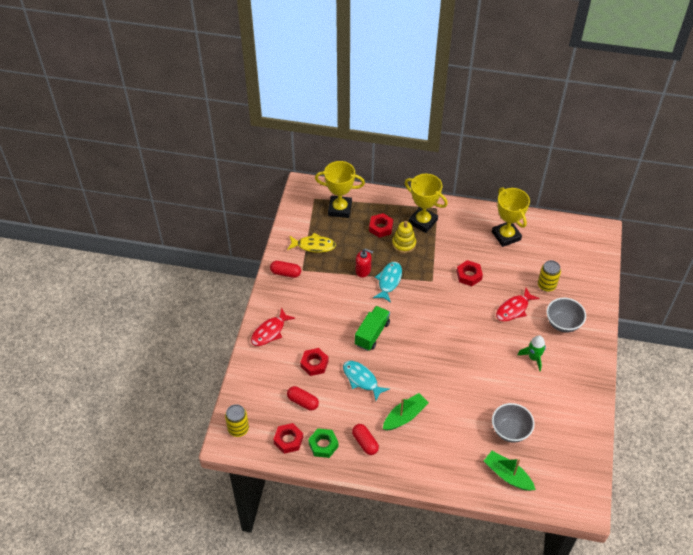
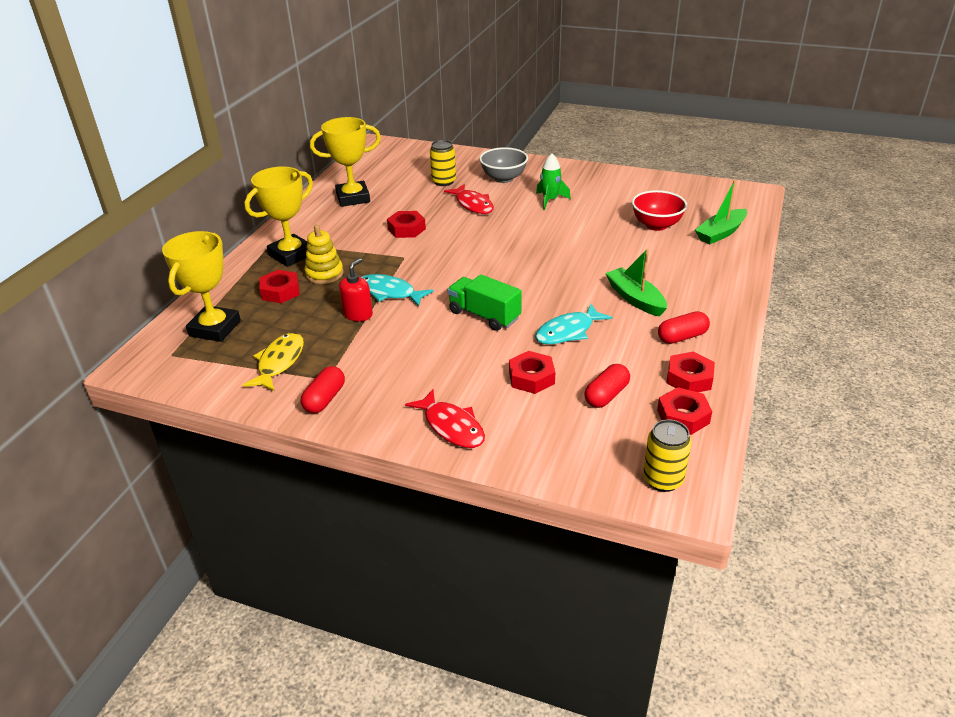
camera: 80 degrees left, 15 degrees down
green nut [308,428,339,458] -> red nut [667,352,715,392]
grey bowl [492,403,535,442] -> red bowl [632,190,687,231]

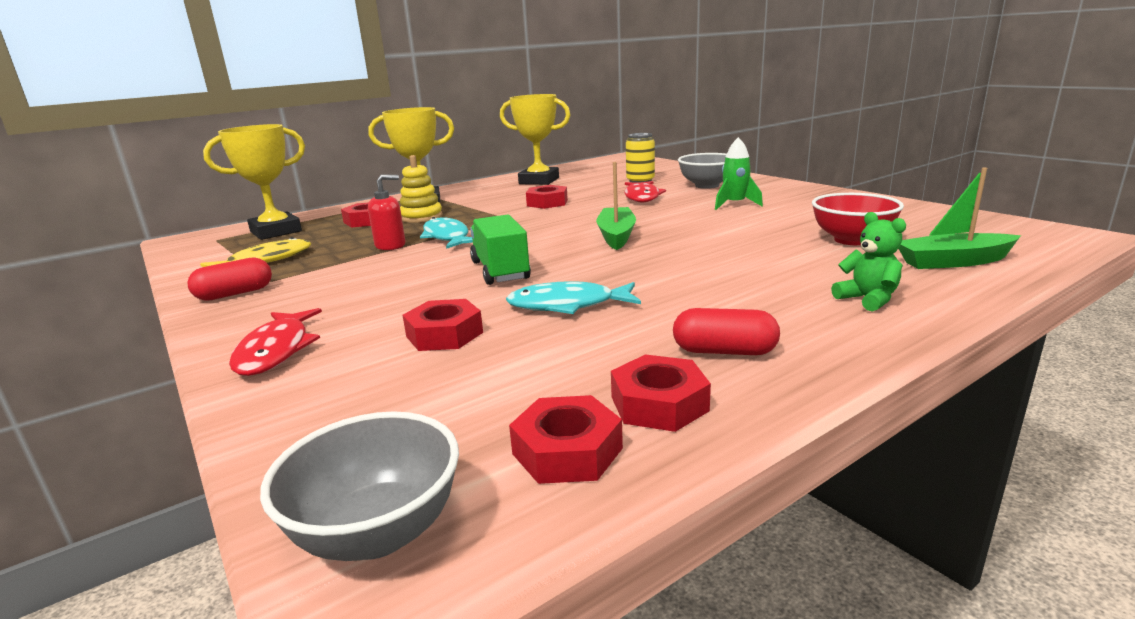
camera: 35 degrees right, 15 degrees down
red capsule [584,364,630,408] -> none
green boat [605,249,667,317] -> green boat moved to [596,162,636,250]
yellow can [643,419,692,492] -> grey bowl [260,411,459,561]
none -> green teddy bear [831,212,906,312]

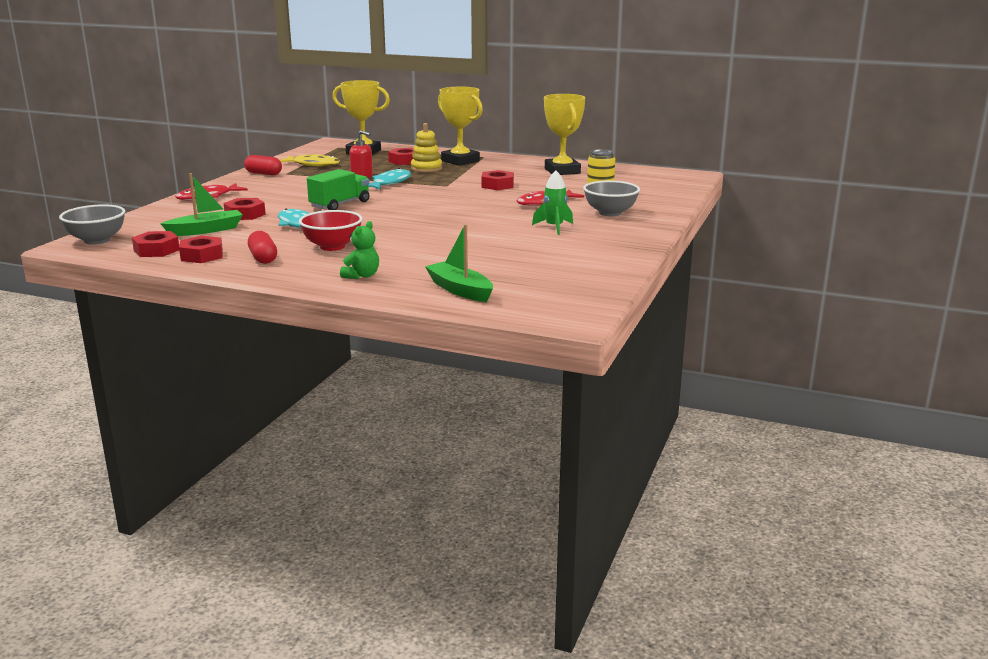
camera: 55 degrees right, 0 degrees up
green boat [596,162,636,250] -> green boat moved to [160,173,243,236]
red bowl [812,193,904,245] -> red bowl moved to [299,210,362,251]

